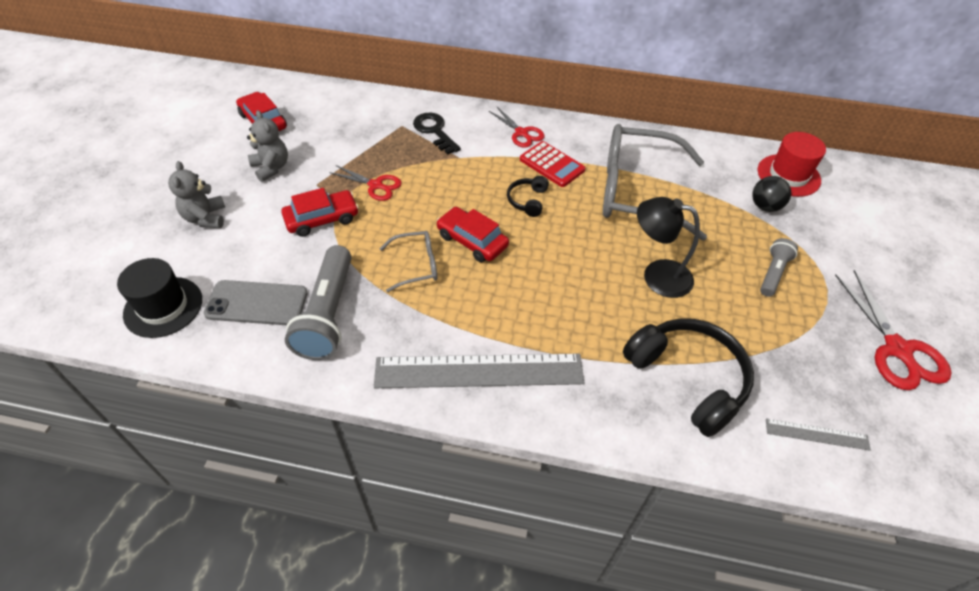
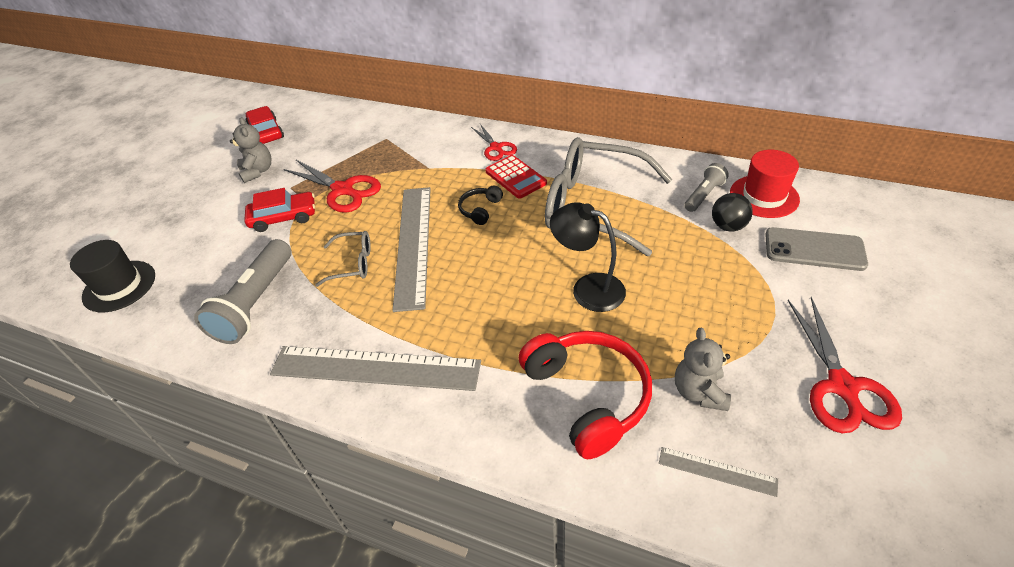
camera: 15 degrees right, 5 degrees down
grey teddy bear [168,161,225,228] -> grey teddy bear moved to [675,328,731,411]
grey phone [204,280,307,325] -> grey phone moved to [765,227,868,271]
red scissors [329,165,402,201] -> red scissors [284,160,381,213], size x1.61
black key [413,113,461,155] -> none
red car [436,207,509,262] -> grey ruler [392,187,431,312]
black headphones [623,318,754,437] -> red headphones [519,331,652,459]
grey flashlight [760,238,798,297] -> grey flashlight moved to [684,163,729,212]

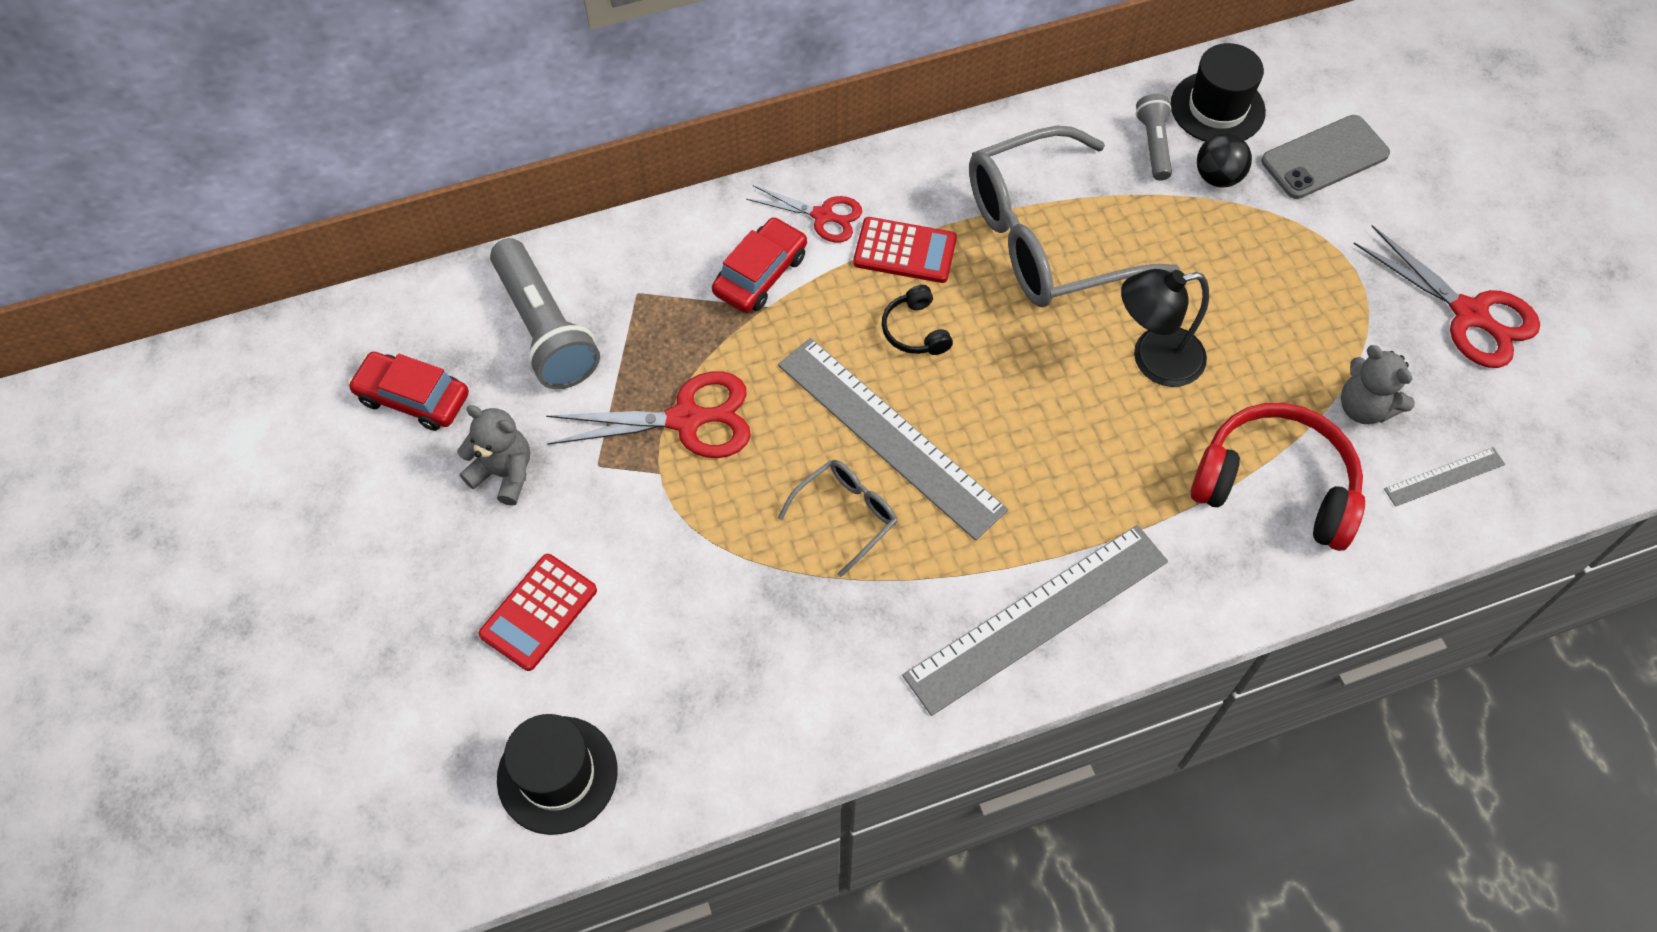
camera: 45 degrees left, 15 degrees up
grey flashlight [194,239,292,344] -> grey flashlight moved to [490,238,600,389]
red car [244,188,315,232] -> red car moved to [712,217,807,313]
red hat [730,150,800,218] -> black hat [1171,43,1266,142]
none -> red calculator [478,554,597,671]

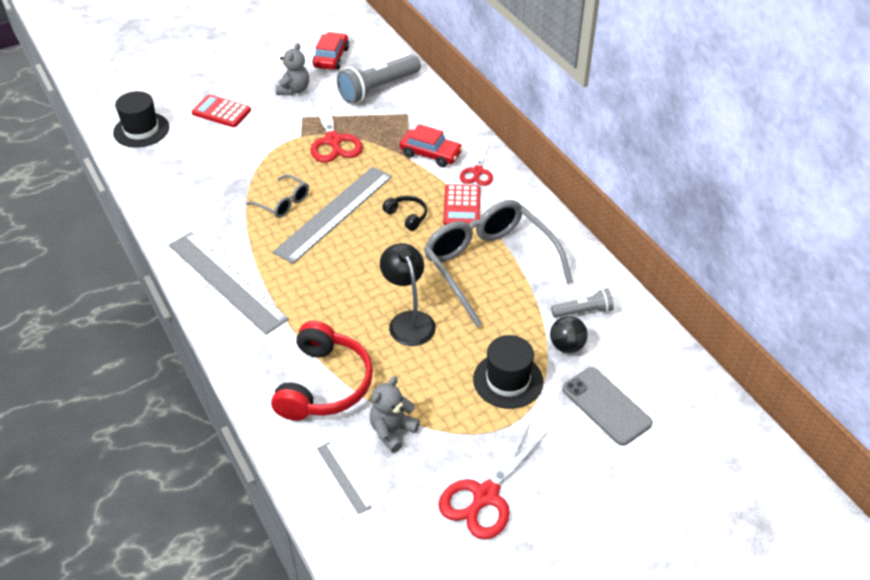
camera: 80 degrees right, 15 degrees down
black headphones [882,285,953,355] -> black headphones turned 75 degrees clockwise [382,195,427,231]
black hat [1171,43,1266,142] -> black hat moved to [473,335,543,409]

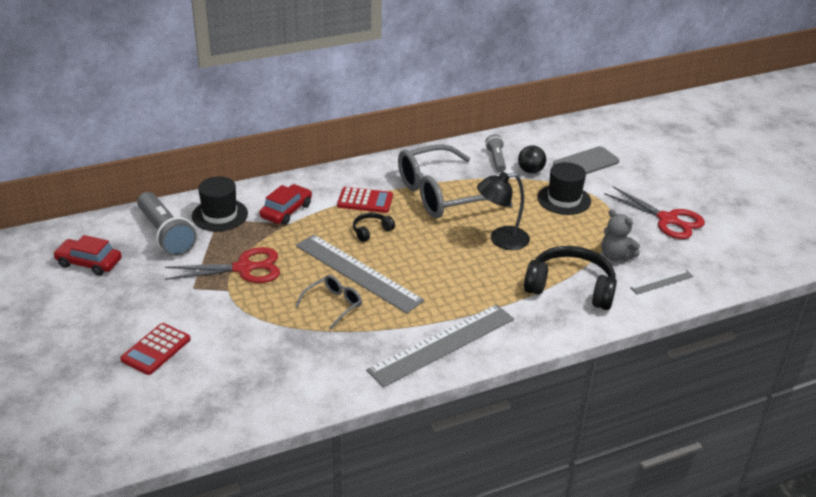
camera: 85 degrees left, 10 degrees down
black hat [113,91,169,147] -> black hat moved to [192,176,248,231]
red headphones [271,321,373,421] -> black headphones [524,246,617,310]
grey teddy bear [276,43,309,95] -> none
red scissors [460,142,493,186] -> none

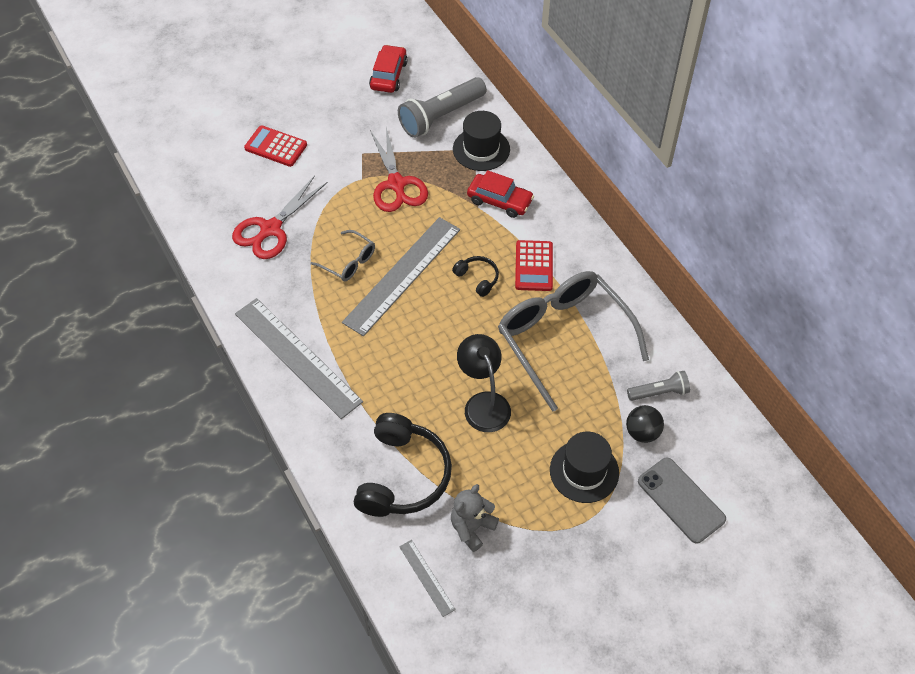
camera: 85 degrees right, 20 degrees up
red scissors [604,186,705,239] -> red scissors moved to [232,175,327,259]

